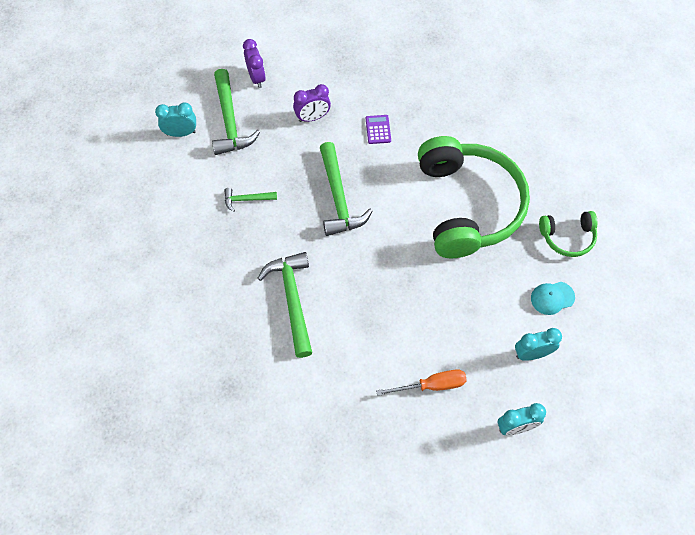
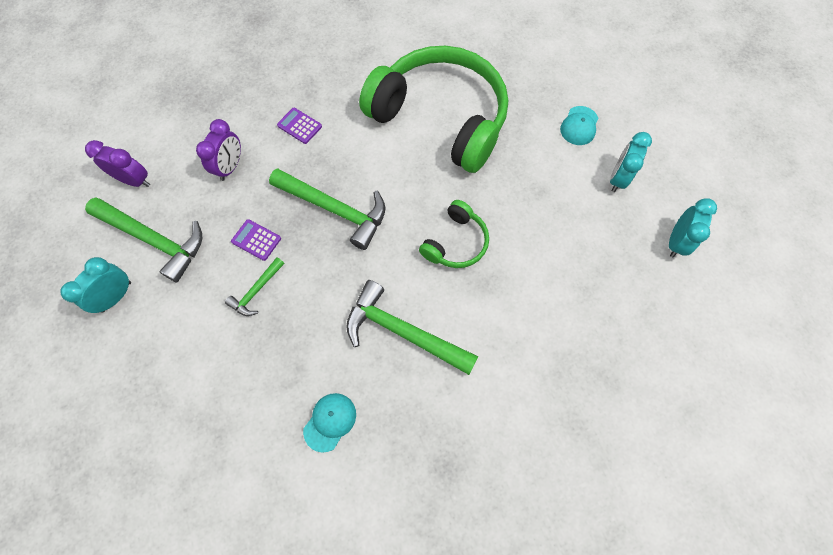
camera: 50 degrees left, 5 degrees up
orange screwdriver [376,369,467,396] -> none
green headphones [539,211,598,257] -> green headphones moved to [419,200,489,268]
none -> purple calculator [231,219,281,261]
none -> turquoise cap [303,393,356,453]

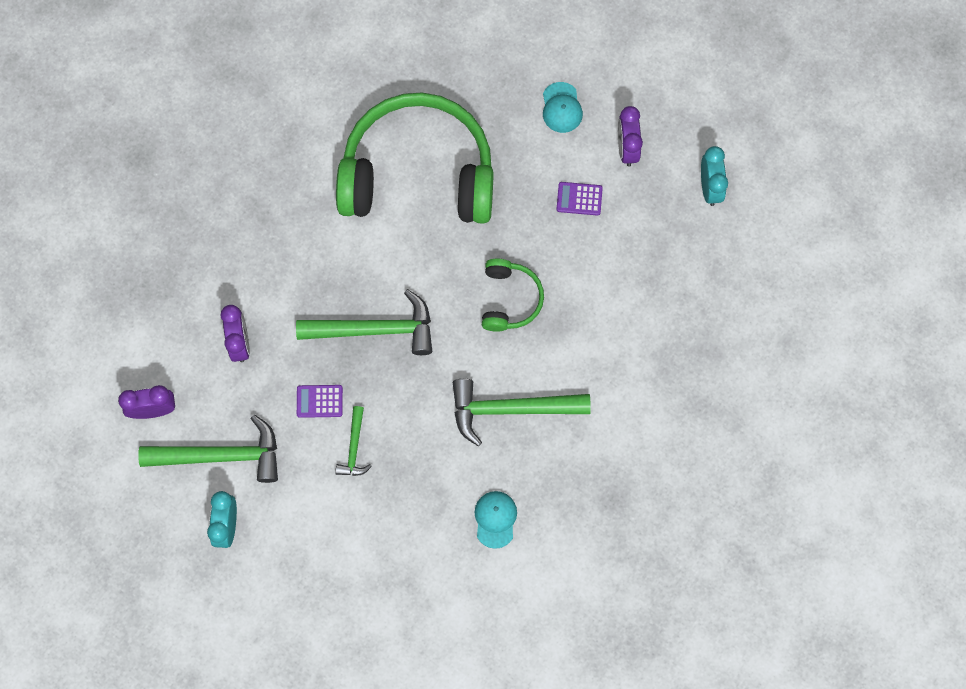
camera: 30 degrees left, 5 degrees up
purple calculator [277,108,322,144] -> purple calculator moved to [556,182,603,216]
turquoise clock [610,132,652,192] -> purple clock [618,106,643,166]

